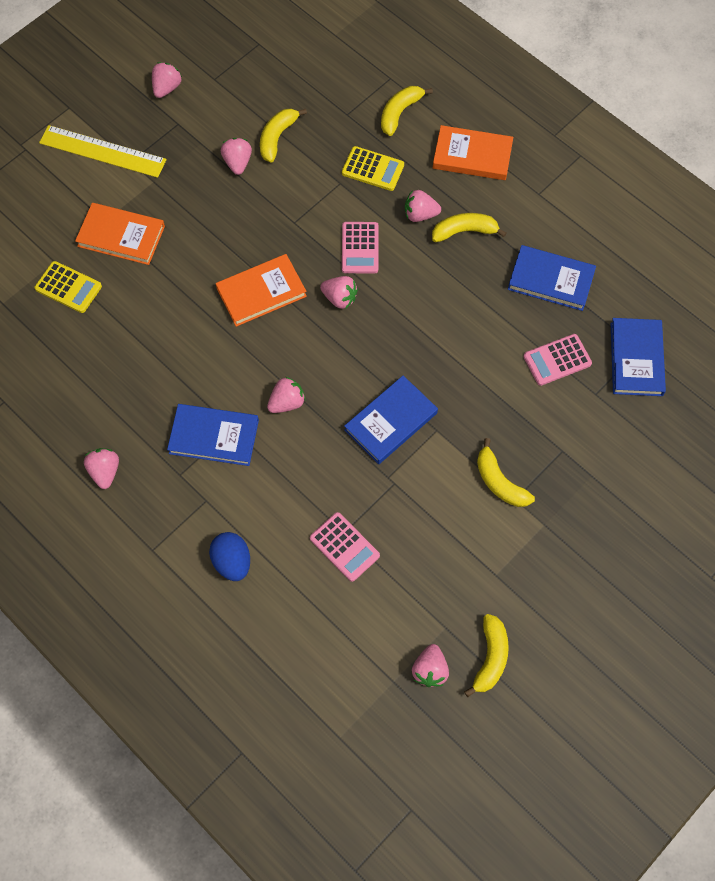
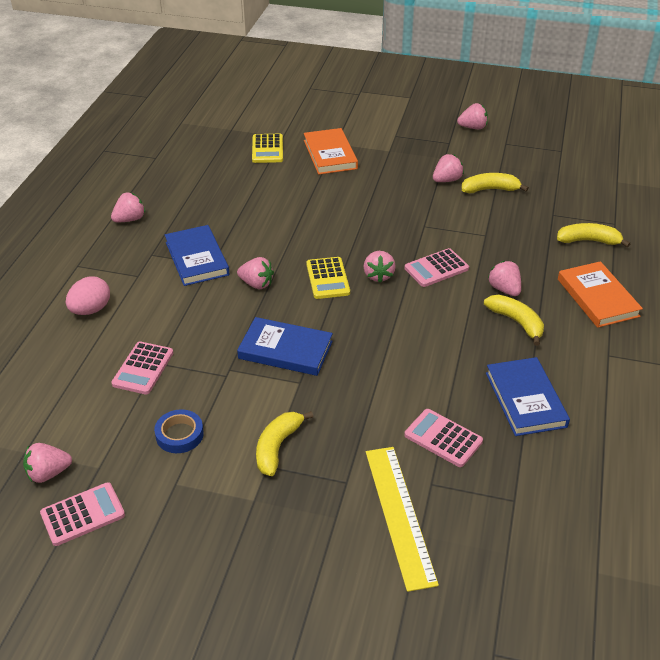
camera: 60 degrees right, 25 degrees down
yellow ruler [39,125,167,178] -> yellow ruler moved to [366,447,439,592]
blue egg [209,532,250,581] -> pink egg [66,276,110,315]
orange book [216,254,307,327] -> none
yellow calculator [342,146,404,191] -> yellow calculator moved to [306,257,350,299]
yellow banana [464,614,509,697] -> pink calculator [40,482,125,546]
blue book [611,318,666,396] -> none
none -> blue tape [154,409,204,453]

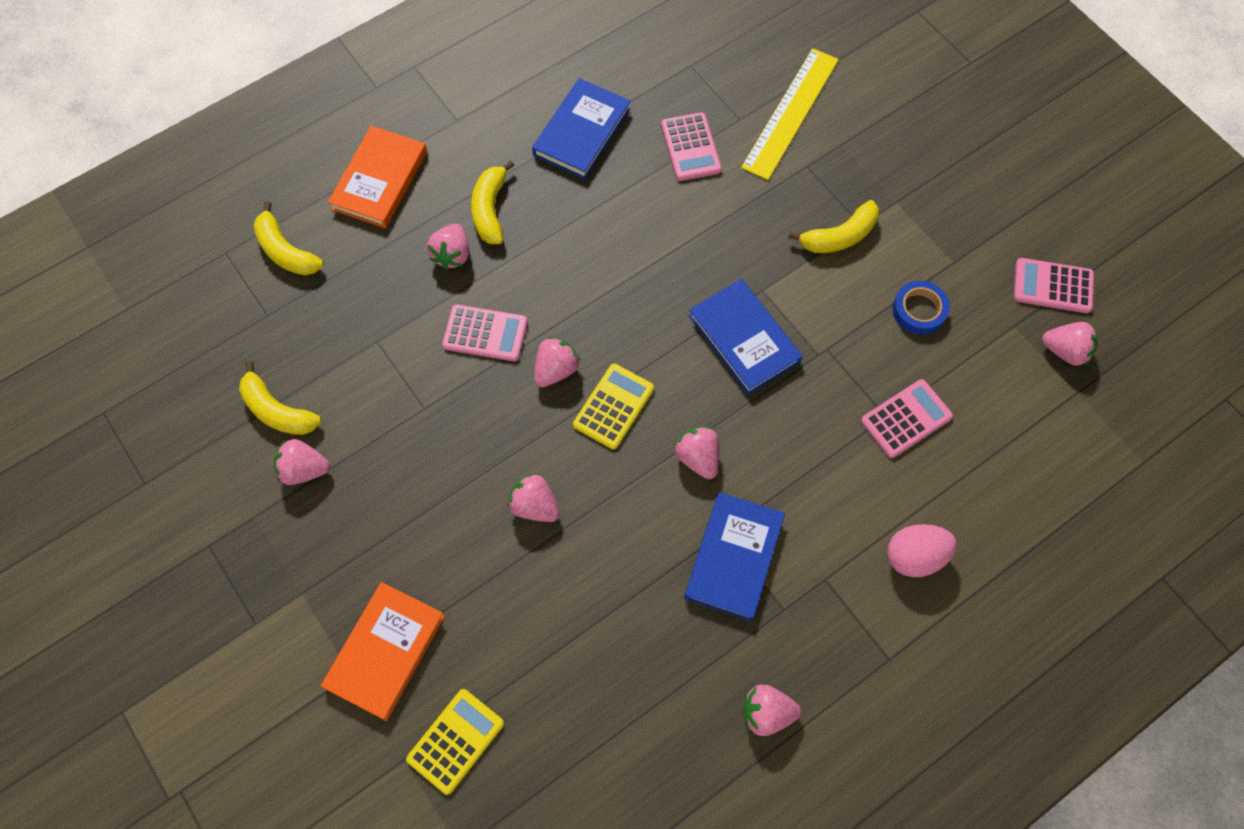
camera: 140 degrees left, 25 degrees up
pink strawberry [457,103,488,129] -> pink strawberry moved to [507,473,560,522]

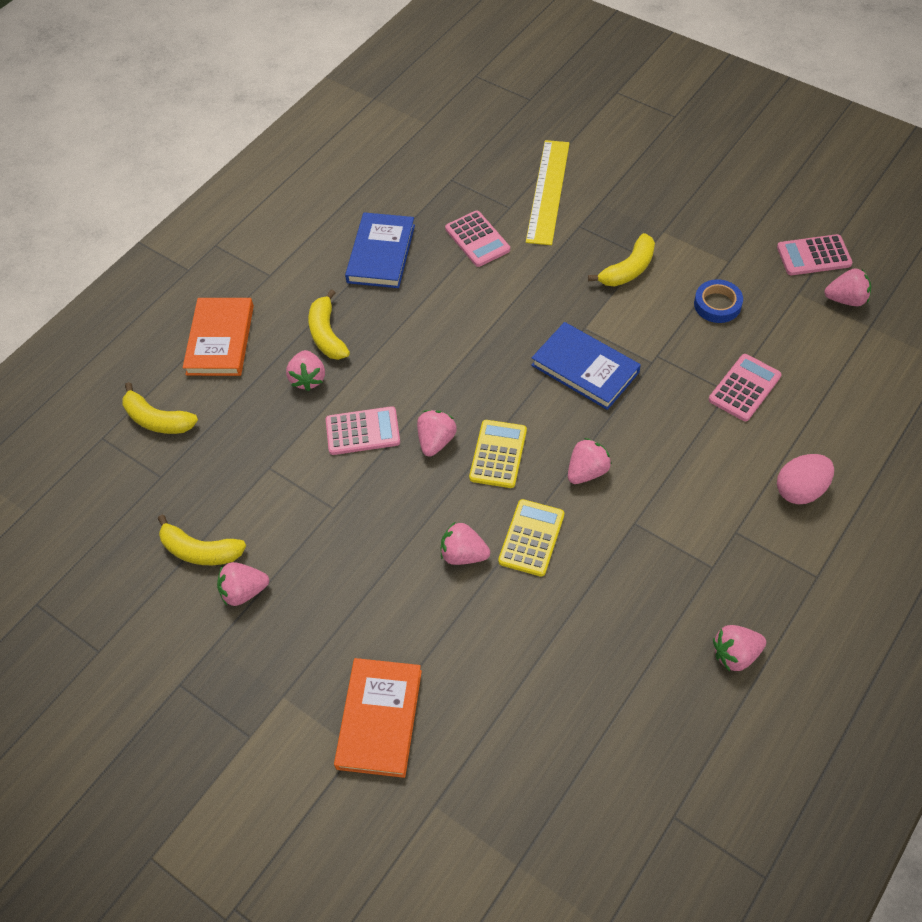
camera: 15 degrees left, 10 degrees down
yellow calculator [406,689,504,795] -> yellow calculator moved to [498,499,564,577]
pink strawberry [674,426,719,479] -> pink strawberry turned 90 degrees clockwise [568,438,612,484]
blue book [684,492,785,621] -> none

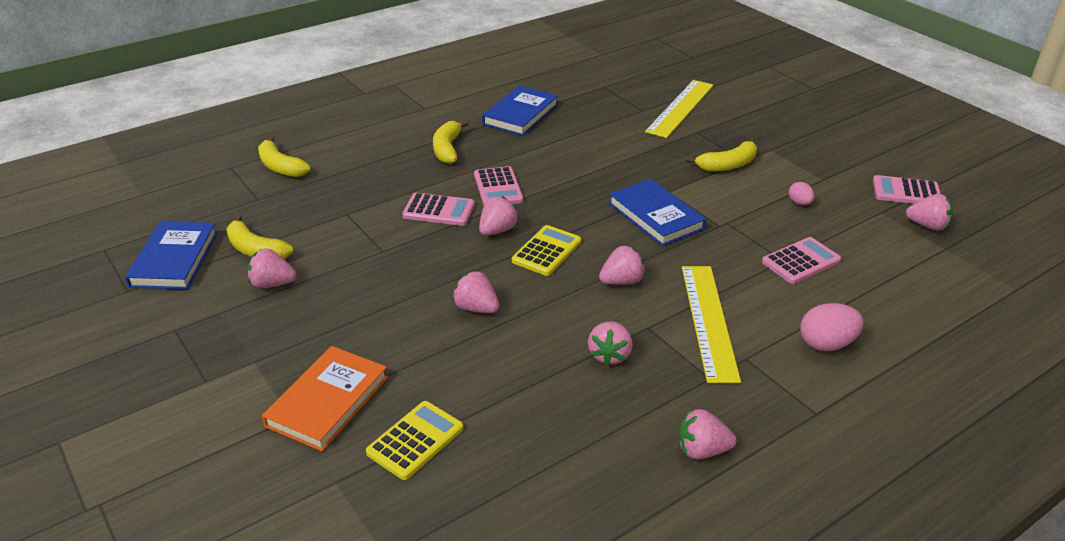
camera: 15 degrees right, 20 degrees down
orange book [183,298,254,376] -> none
pink strawberry [286,350,325,391] -> pink strawberry moved to [588,322,633,366]
pink calculator [445,211,510,267] -> pink calculator moved to [474,166,523,205]
yellow calculator [498,499,564,577] -> yellow calculator moved to [366,401,463,480]
blue tape [694,279,743,323] -> pink egg [788,182,815,205]
none -> blue book [125,221,217,289]
none -> yellow ruler [682,266,741,383]

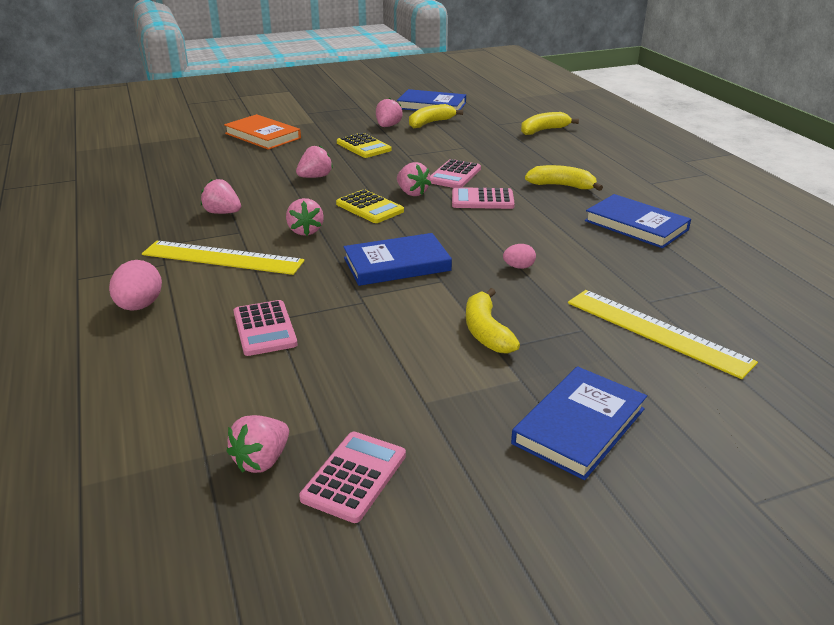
camera: 105 degrees right, 5 degrees down
yellow calculator [366,401,463,480] -> yellow calculator moved to [337,133,391,158]
pink strawberry [679,409,736,459] -> none
pink egg [788,182,815,205] -> pink egg moved to [503,244,536,269]
none -> blue book [511,366,647,480]

